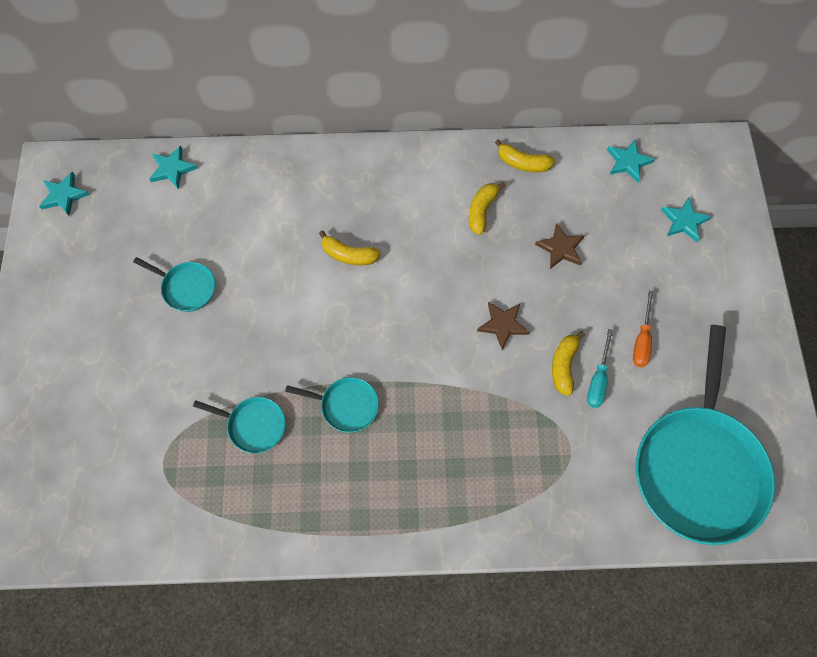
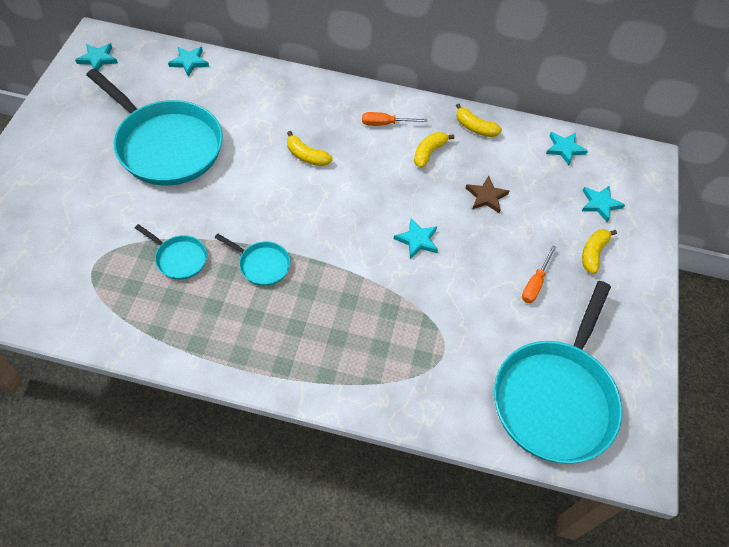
camera: 10 degrees right, 10 degrees down
turquoise pan [133,257,215,312] -> turquoise pan [86,68,223,185], size x2.29
brown star [477,302,530,350] -> turquoise star [394,219,438,259]
yellow banana [552,331,585,396] -> yellow banana moved to [582,229,617,274]
turquoise screwdriver [587,329,613,408] -> none
none -> orange screwdriver [362,112,427,126]

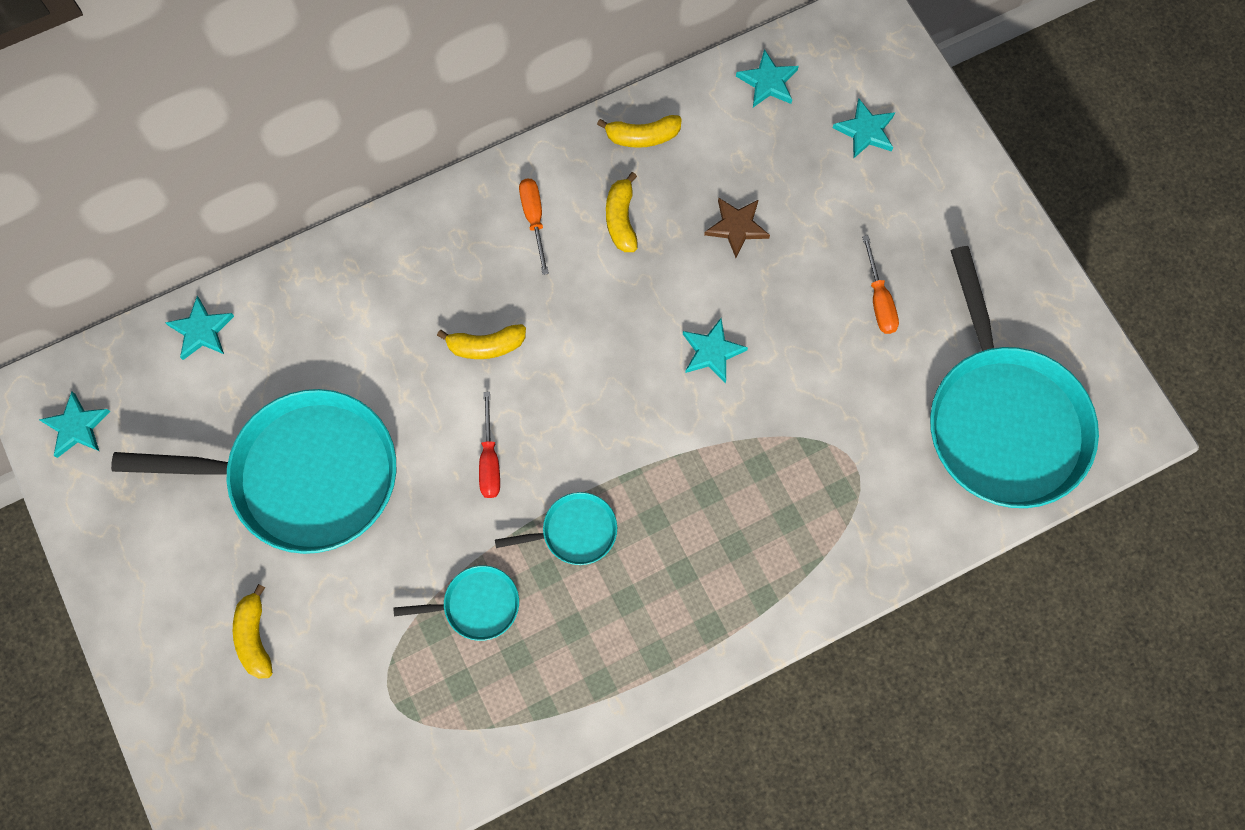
camera: 35 degrees left, 15 degrees up
orange screwdriver [362,112,427,126] -> orange screwdriver turned 120 degrees clockwise [519,178,549,275]
yellow banana [582,229,617,274] -> yellow banana moved to [233,584,272,679]
none -> red screwdriver [479,392,500,498]

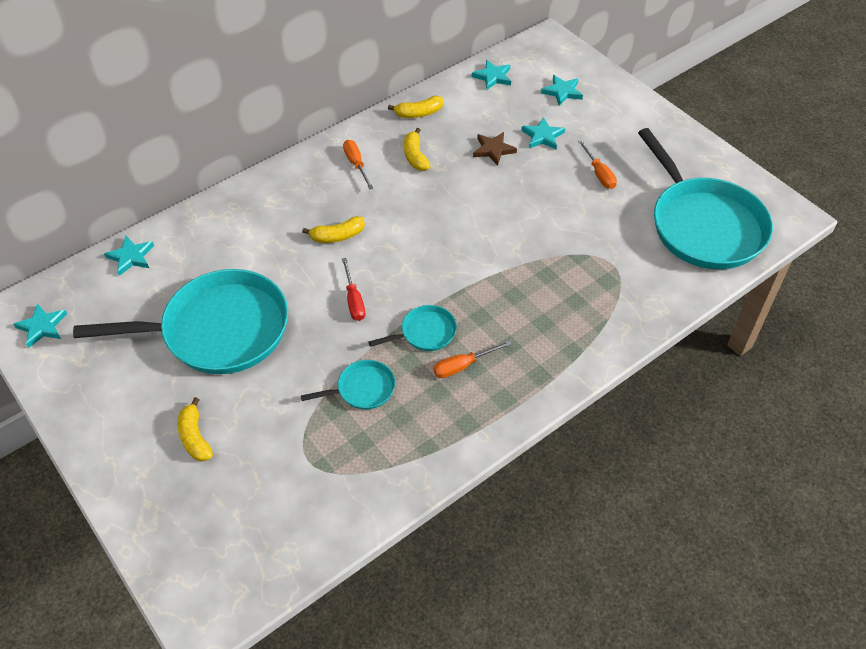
camera: 10 degrees left, 20 degrees down
turquoise star [683,318,748,383] -> turquoise star moved to [521,117,565,150]
none -> orange screwdriver [433,341,512,378]

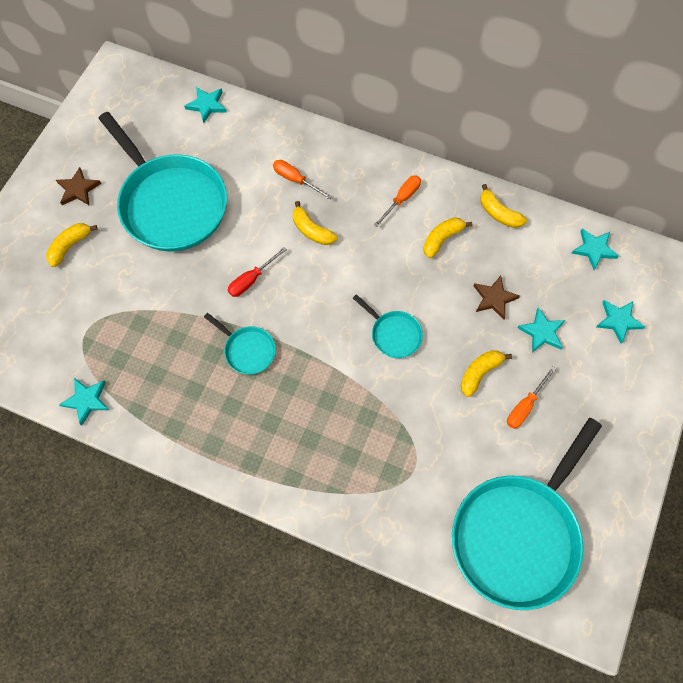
camera: 60 degrees right, 15 degrees up
turquoise star [13,303,67,348] -> turquoise star moved to [59,378,109,426]
turquoise pan [301,360,395,410] -> turquoise pan moved to [353,294,423,358]
orange screwdriver [433,341,512,378] -> orange screwdriver moved to [273,160,332,199]
none -> brown star [56,167,101,205]
none -> yellow banana [461,350,512,397]

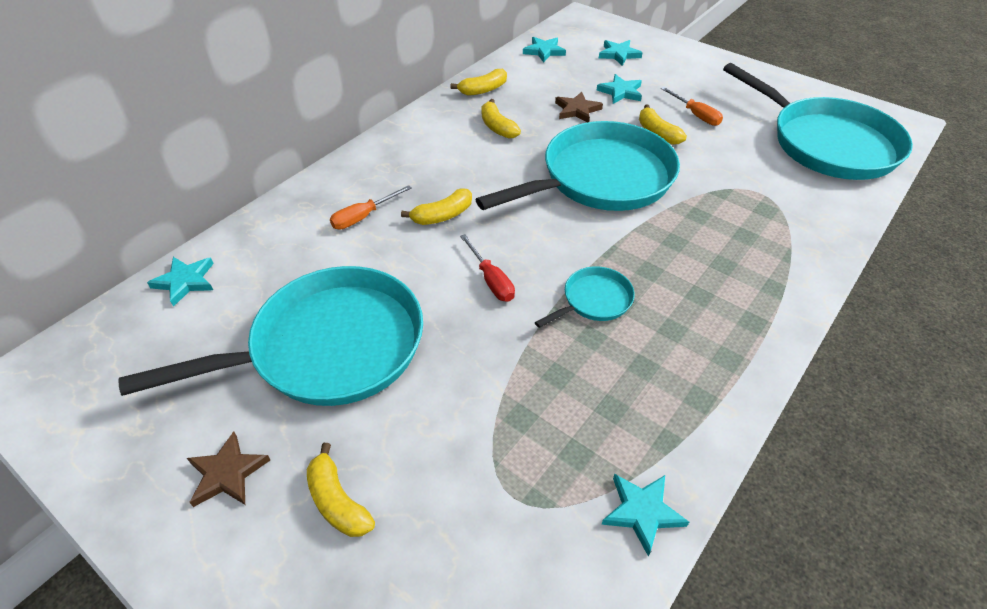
camera: 75 degrees left, 20 degrees down
turquoise pan [353,294,423,358] -> turquoise pan [475,121,680,211], size x2.29
orange screwdriver [374,175,421,227] -> none

